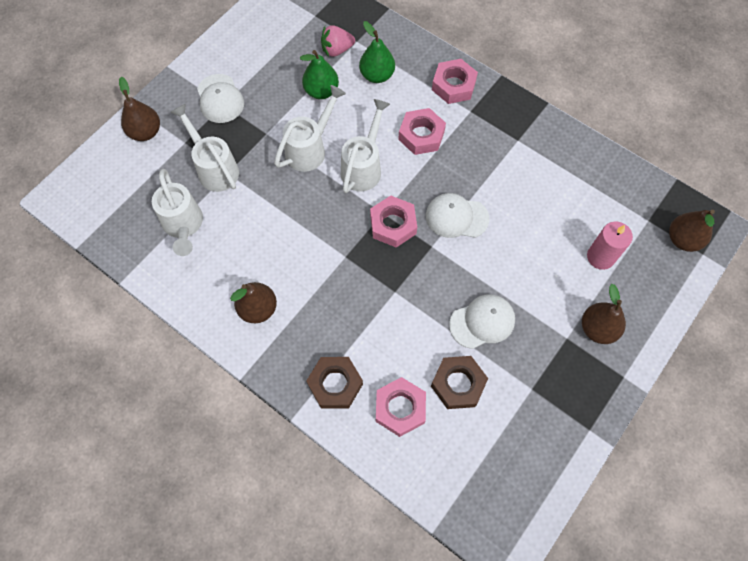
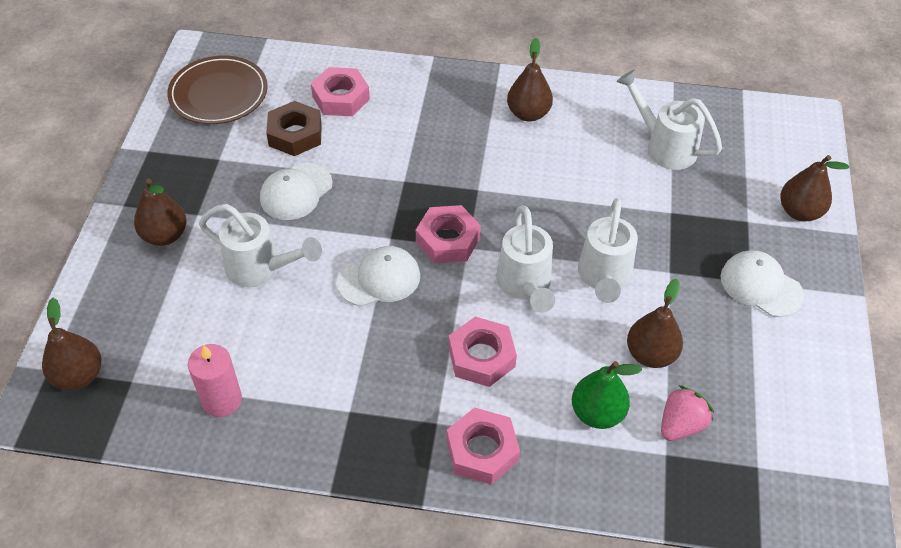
camera: 150 degrees right, 15 degrees down
white watering can [170,103,239,192] -> white watering can moved to [199,204,322,287]
green pear [300,50,339,99] -> brown pear [627,279,683,368]
brown nut [306,357,363,409] -> none
pink candle [587,222,633,270] -> pink candle moved to [188,344,242,417]
none -> brown plate [167,55,268,124]

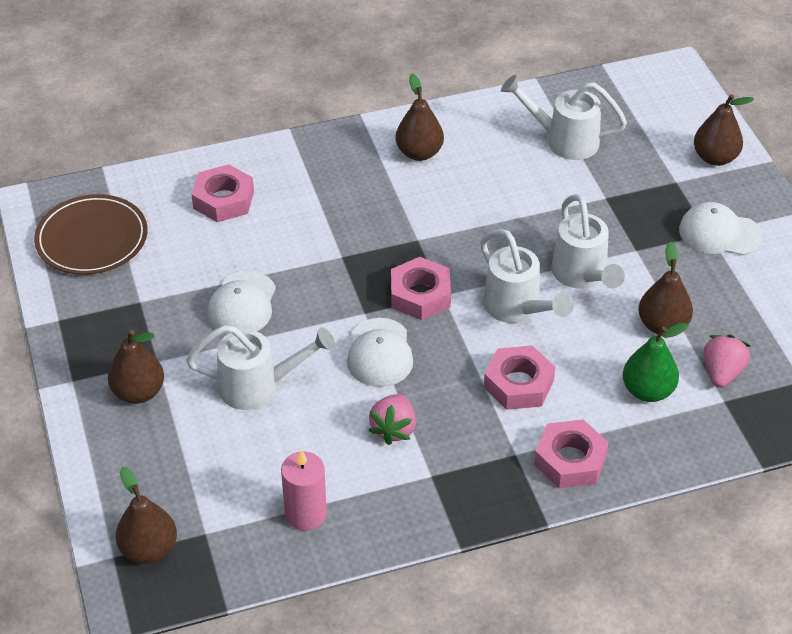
camera: 25 degrees left, 5 degrees down
brown nut [266,101,322,156] -> none
white cap [337,246,420,307] -> white cap turned 135 degrees clockwise [347,318,413,387]
none -> pink strawberry [368,394,416,445]

